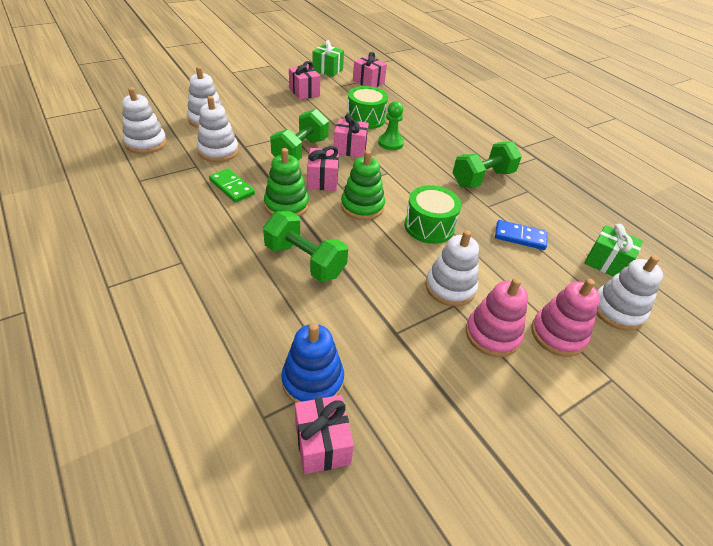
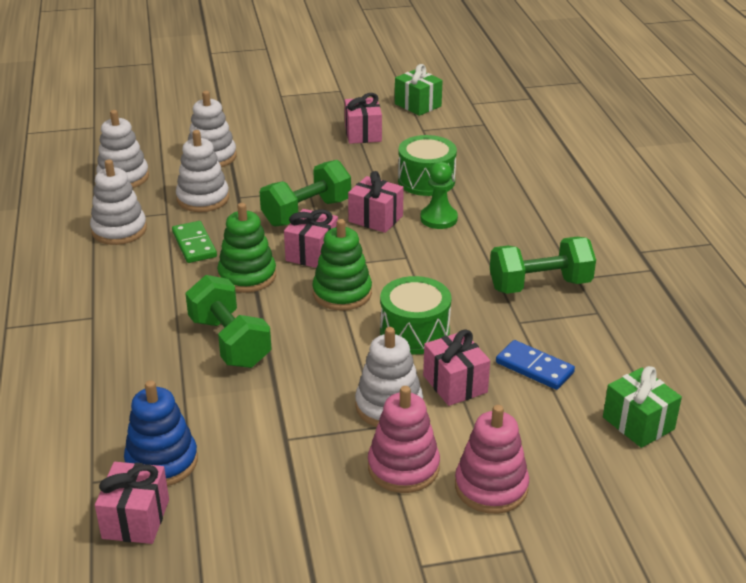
camera: 25 degrees right, 10 degrees down
pink gift [353,52,387,87] -> pink gift moved to [423,329,490,406]
white stacking toy [596,255,663,331] -> white stacking toy moved to [90,159,147,245]

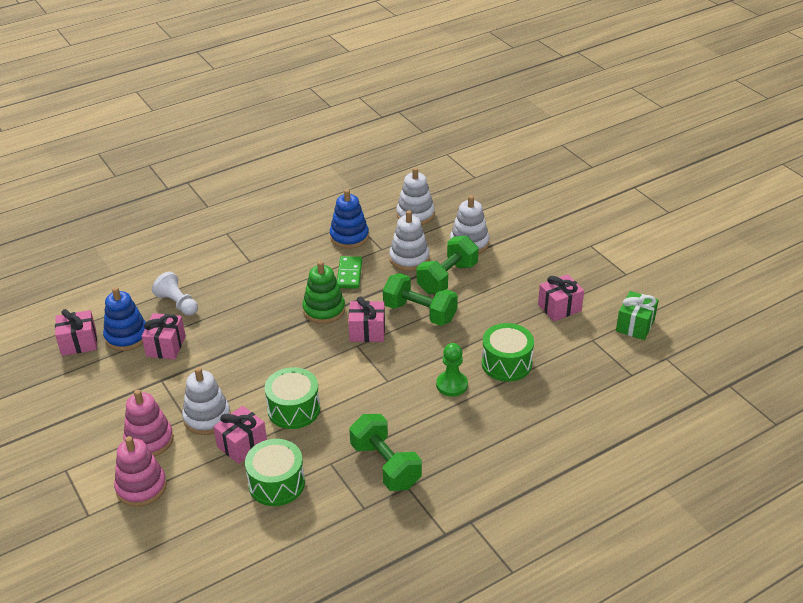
camera: 70 degrees right, 5 degrees up
white stacking toy [90,159,147,245] -> blue stacking toy [330,189,369,249]
green domino [172,221,217,263] -> green domino turned 45 degrees counterclockwise [337,256,362,289]
green dumbbell [185,275,271,368] -> green dumbbell moved to [417,236,478,294]
green stacking toy [312,219,372,310] -> none
pink gift [348,171,404,233] -> pink gift moved to [142,313,186,360]
blue domino [496,340,575,390] -> green drum [245,439,305,506]
green gift [603,366,682,448] -> none
none -> white pawn [152,272,198,316]

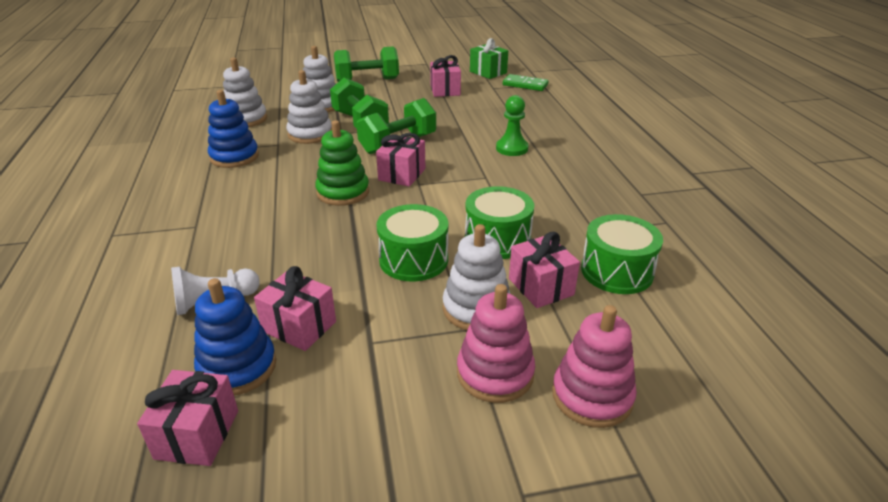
camera: 70 degrees left, 5 degrees down
green domino [337,256,362,289] -> green domino moved to [503,74,548,91]
green dumbbell [349,414,422,491] -> green dumbbell moved to [334,46,399,82]
green drum [482,323,534,382] -> green drum moved to [376,204,448,281]

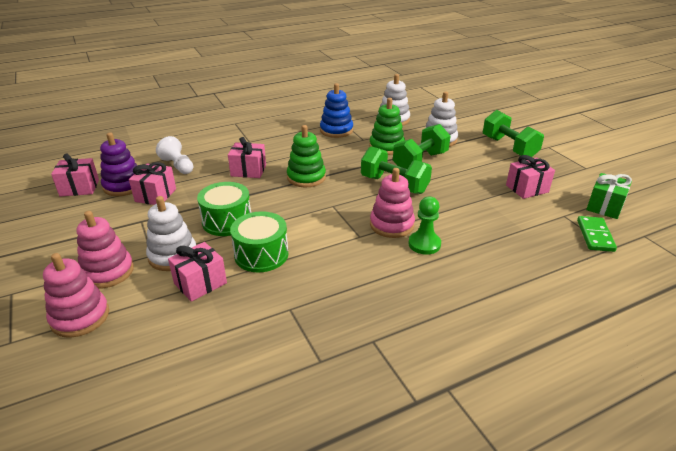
camera: 75 degrees right, 0 degrees up
blue stacking toy [194,278,276,395] -> purple stacking toy [100,133,138,196]
white stacking toy [286,70,332,144] -> green stacking toy [369,98,405,155]
pink gift [376,133,425,187] -> pink gift moved to [228,137,266,178]
green drum [581,214,663,294] -> none
none -> pink stacking toy [370,168,415,238]

